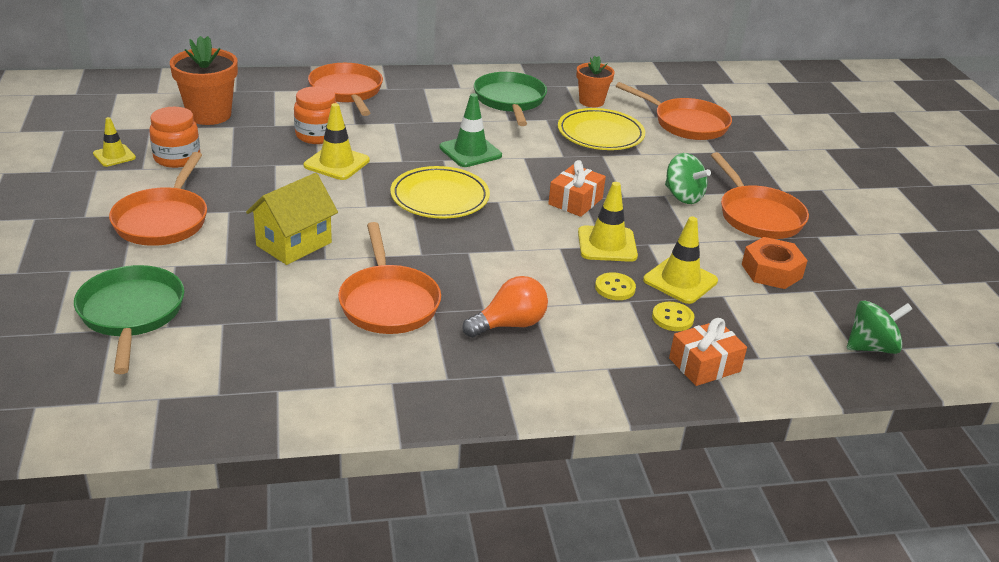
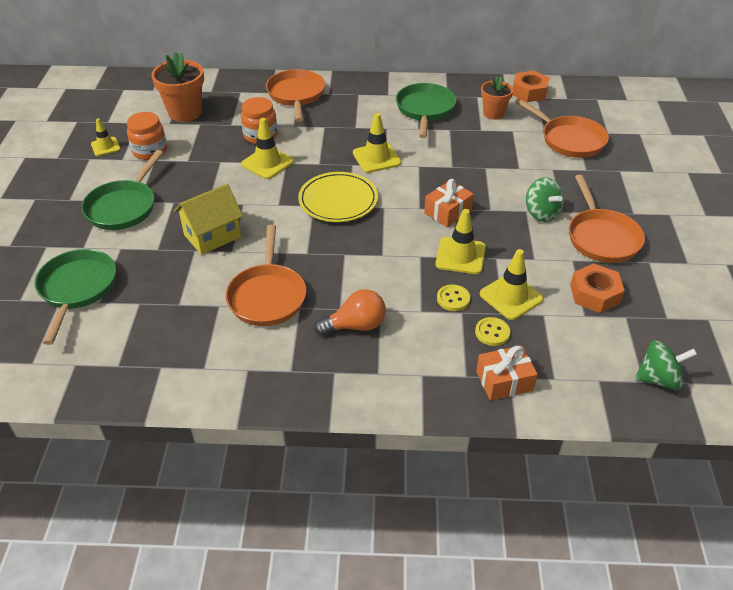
camera: 15 degrees right, 10 degrees up
orange pan [109,152,207,246] -> green pan [81,150,163,230]
green traffic cone [439,93,502,167] -> yellow traffic cone [353,113,401,173]
yellow plate [558,108,645,150] -> none
none -> orange nut [512,71,549,102]

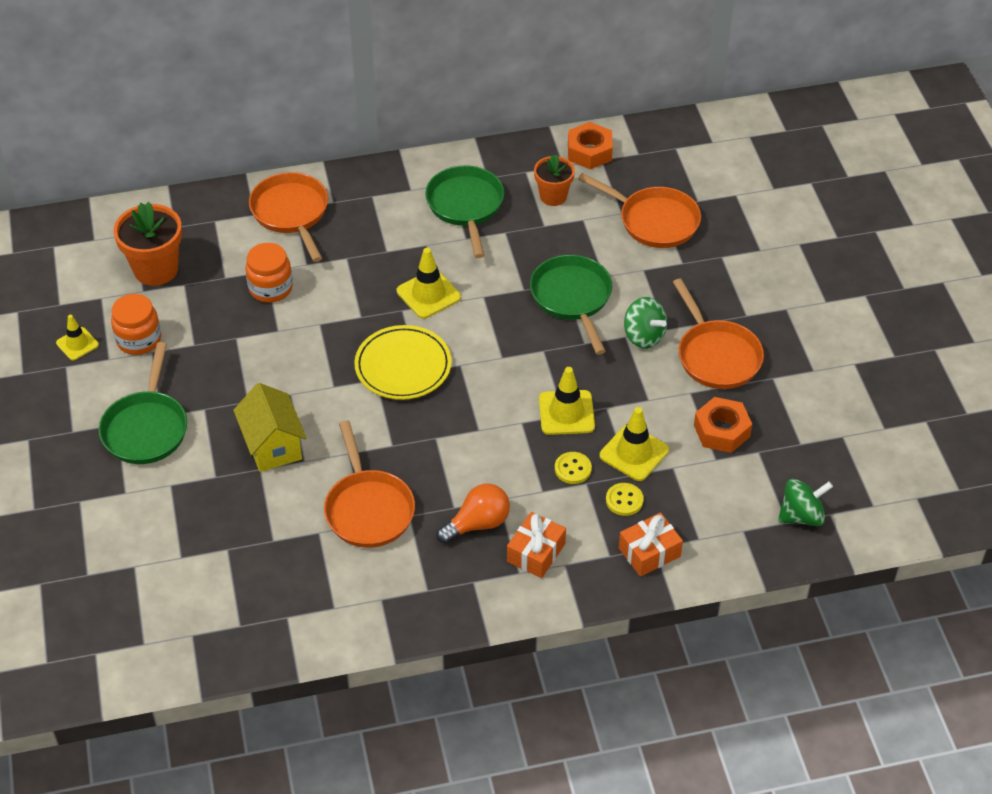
camera: 15 degrees left, 5 degrees up
green pan [35,249,116,345] -> green pan moved to [530,255,612,355]
yellow house [174,184,243,255] -> yellow house turned 60 degrees counterclockwise [233,383,307,472]
yellow traffic cone [241,118,294,179] -> none
orange gift [424,179,474,227] -> orange gift moved to [507,512,566,578]

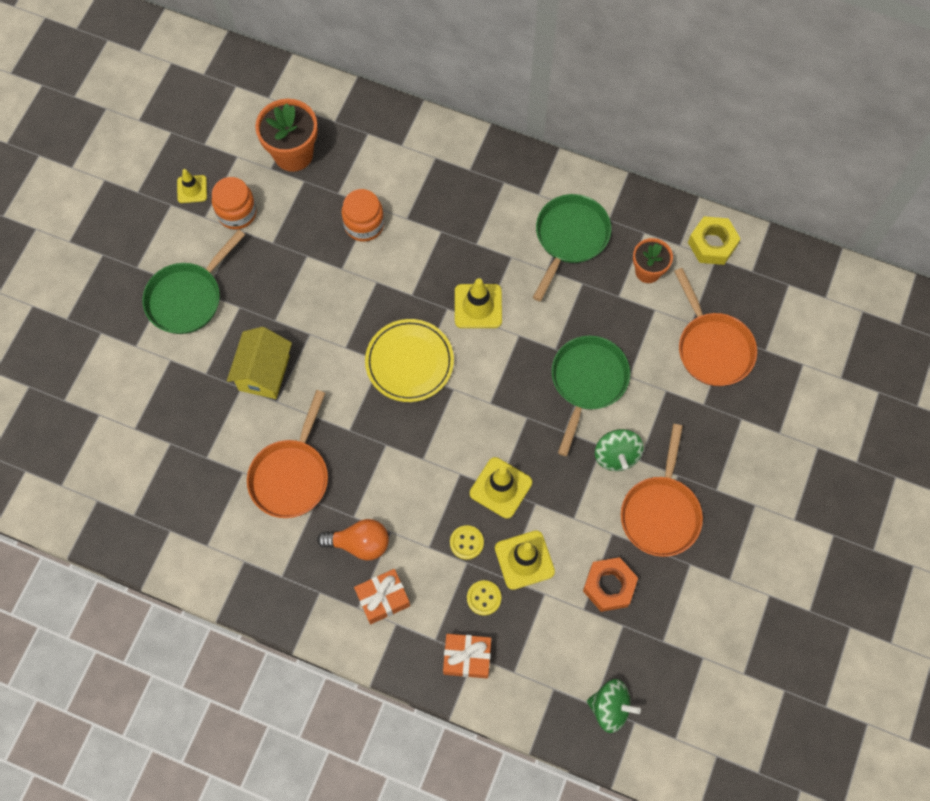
camera: 35 degrees right, 20 degrees up
orange pan [249,172,328,262] -> none
orange nut [568,122,613,169] -> yellow nut [688,216,741,265]

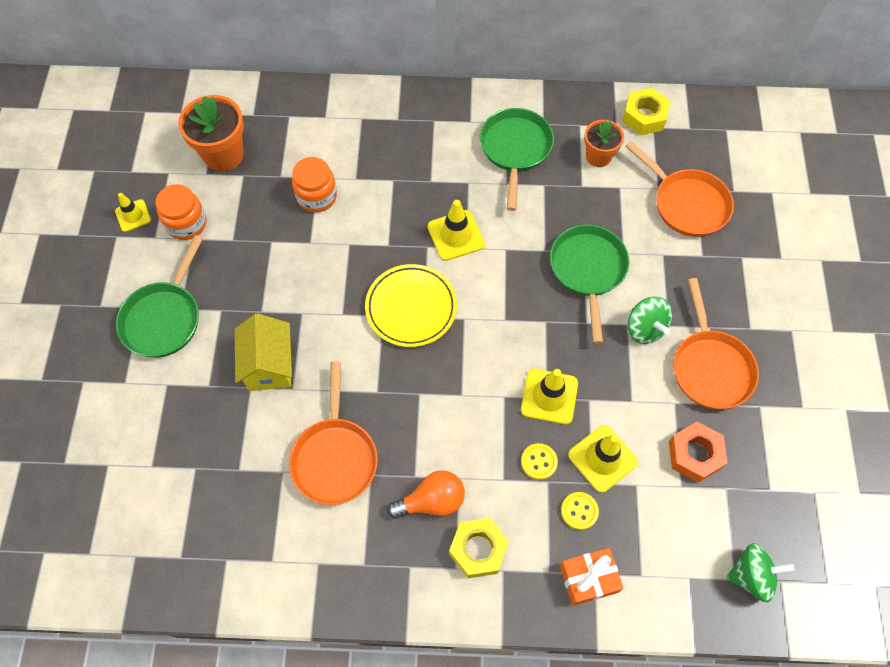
camera: 20 degrees left, 5 degrees down
orange gift [354,569,410,624] -> yellow nut [449,518,509,578]

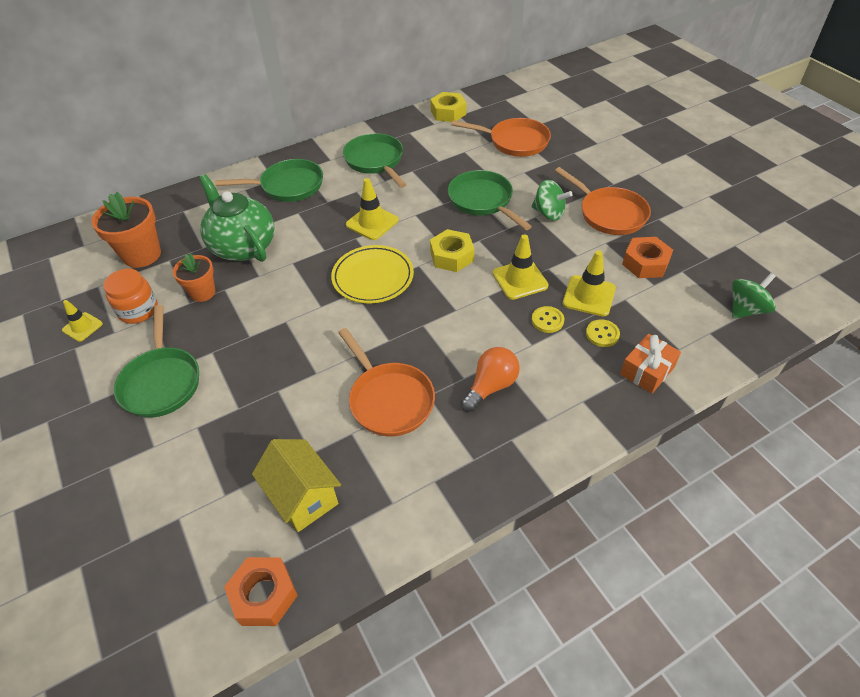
camera: 30 degrees left, 15 degrees down
yellow house [235,314,292,391] -> yellow house moved to [252,439,341,532]
orange jar [292,157,337,212] -> green teapot [199,174,274,262]
yellow nut [449,518,509,578] -> yellow nut moved to [430,229,474,272]
orange flower pot [584,120,624,167] -> orange flower pot moved to [173,253,215,302]
none -> green pan [215,159,323,202]
none -> orange nut [224,557,298,626]

